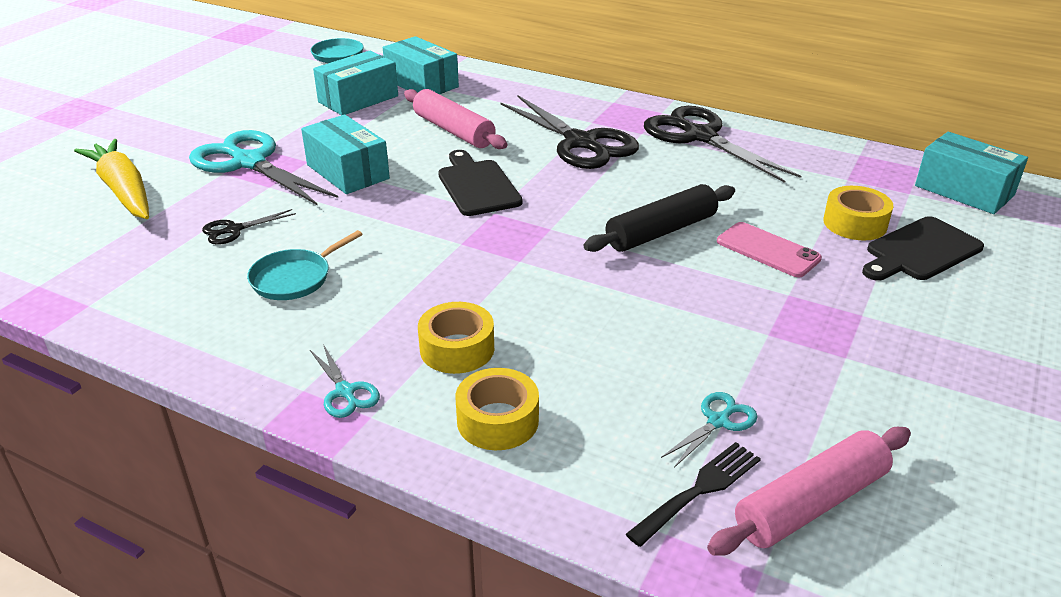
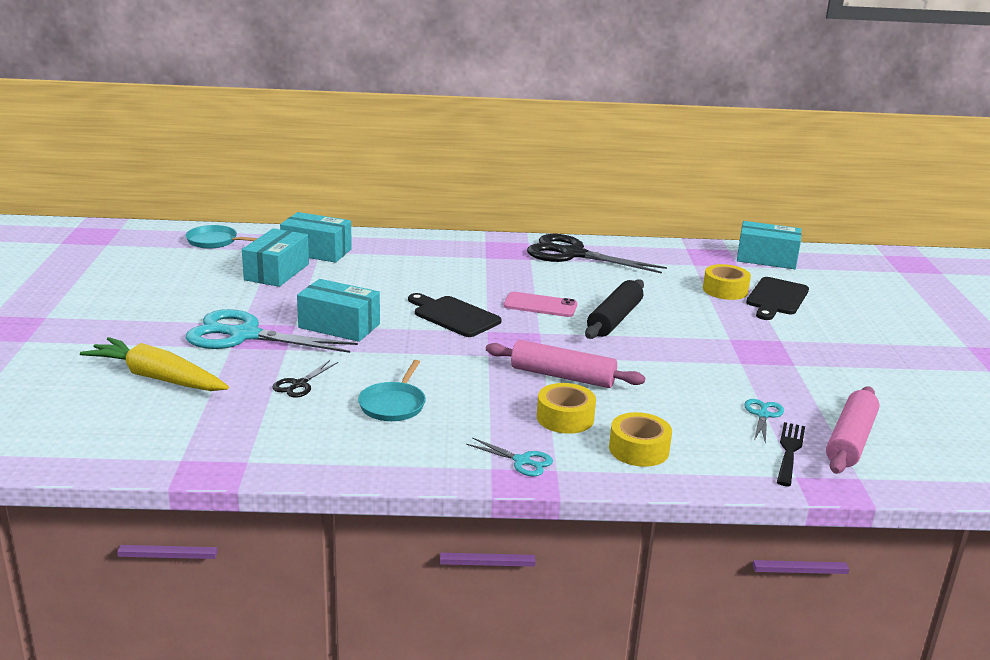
camera: 30 degrees left, 10 degrees down
pink rolling pin [404,89,507,149] -> pink rolling pin moved to [486,340,645,388]
black scissors [500,95,639,169] -> none
pink phone [717,222,822,277] -> pink phone moved to [503,292,577,317]

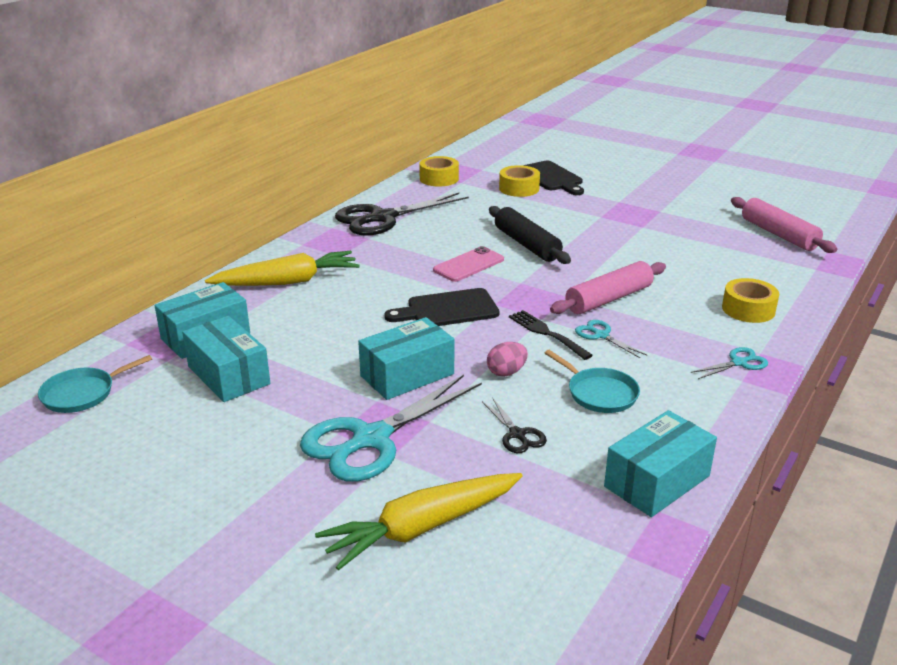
camera: 55 degrees left, 5 degrees up
yellow tape [537,383,596,434] -> yellow tape moved to [419,156,459,187]
turquoise box [737,221,801,269] -> turquoise box moved to [604,410,717,517]
turquoise scissors [744,399,784,444] -> turquoise scissors moved to [575,320,647,358]
black fork [777,422,805,486] -> black fork moved to [509,310,593,360]
none -> yellow carrot [205,251,360,286]
none -> pink egg [487,342,528,377]

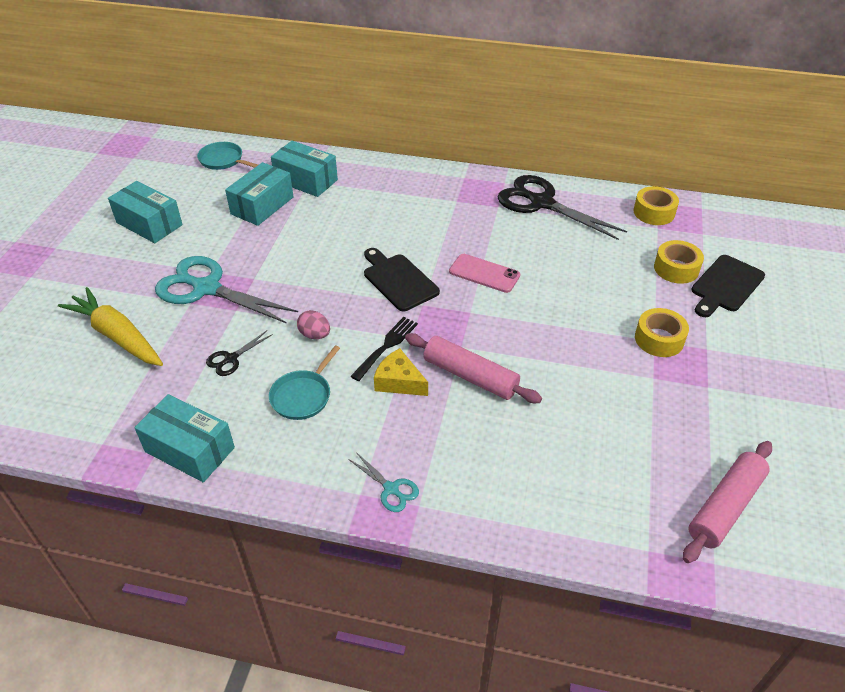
camera: 70 degrees right, 15 degrees up
yellow carrot [205,251,360,286] -> none
turquoise box [358,317,454,400] -> turquoise box moved to [108,181,183,243]
black rolling pin [489,206,571,264] -> none
turquoise scissors [575,320,647,358] -> yellow cheese [374,348,428,396]
yellow tape [722,278,779,323] -> yellow tape moved to [635,308,689,357]

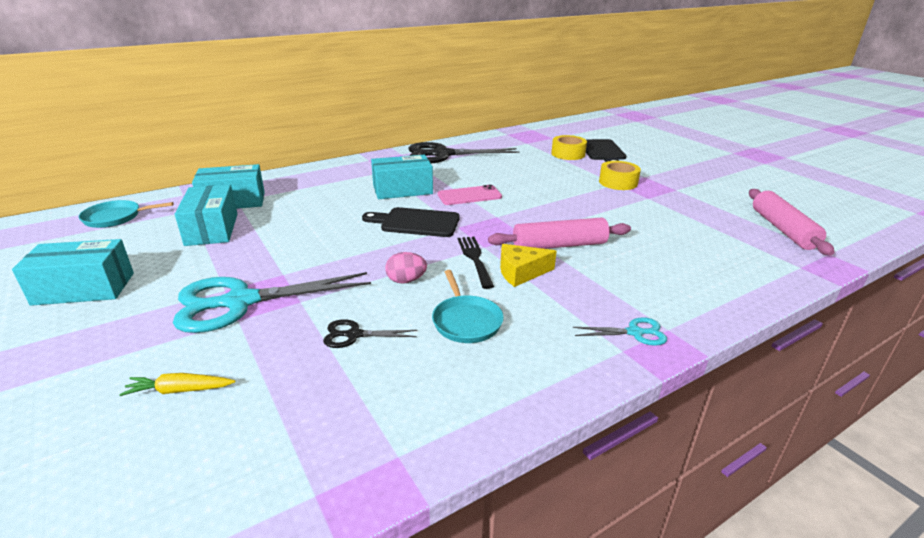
camera: 45 degrees left, 15 degrees down
yellow carrot [58,287,163,366] -> yellow carrot [119,373,235,396], size x0.48
turquoise box [134,394,235,482] -> turquoise box moved to [371,155,433,199]
black scissors [206,331,273,376] -> black scissors turned 90 degrees clockwise [323,319,418,348]
yellow tape [633,186,679,225] -> none

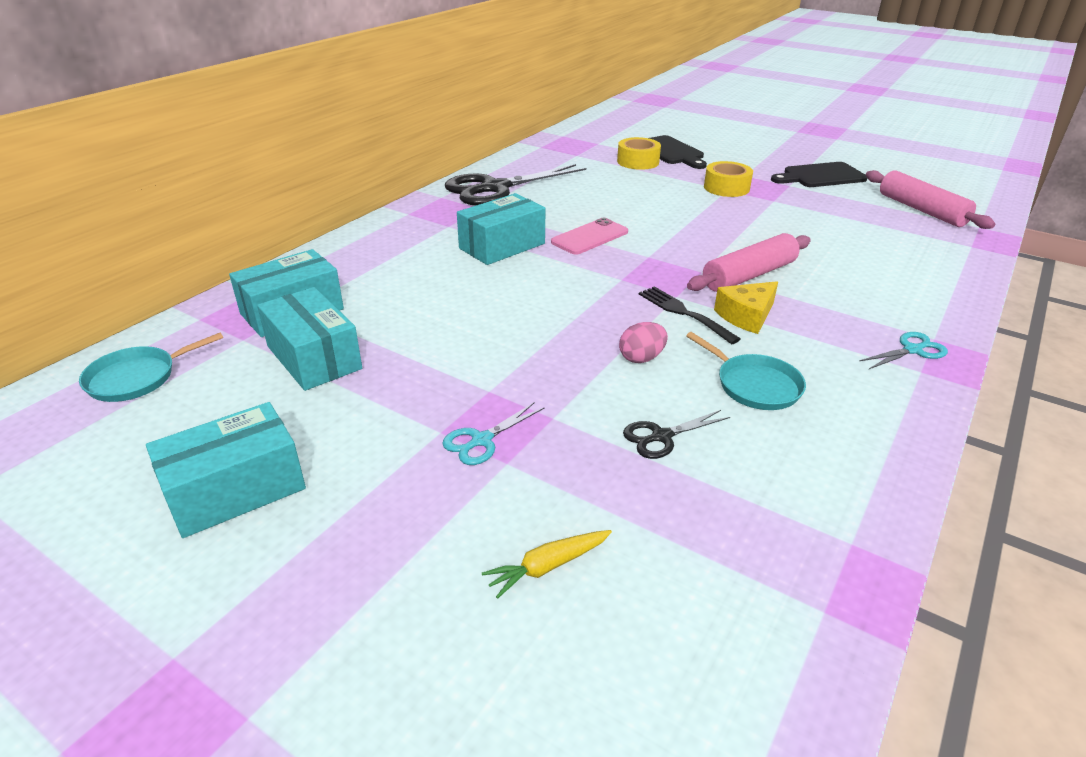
camera: 25 degrees left, 5 degrees up
turquoise scissors [173,272,371,333] -> turquoise scissors [442,402,545,465], size x0.45
black cutting board [362,207,460,237] -> black cutting board moved to [771,162,867,187]

